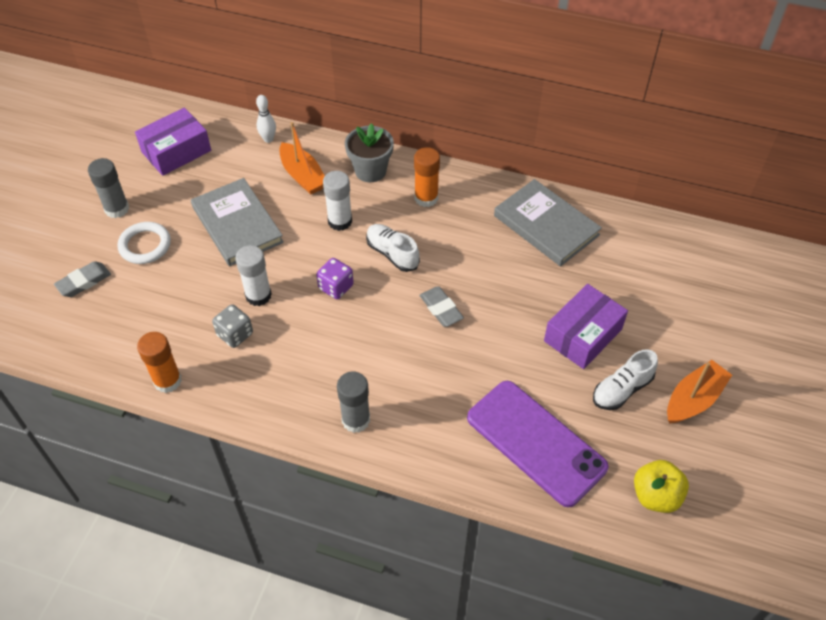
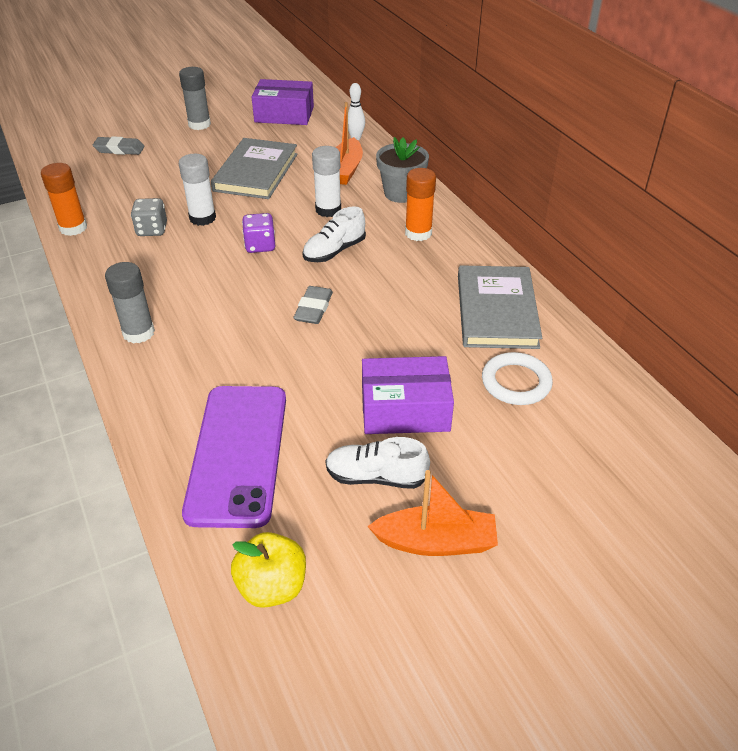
camera: 45 degrees right, 10 degrees down
white ring [117,222,171,264] -> white ring moved to [482,352,553,405]
white shoe [366,224,420,272] -> white shoe turned 135 degrees counterclockwise [303,206,366,262]

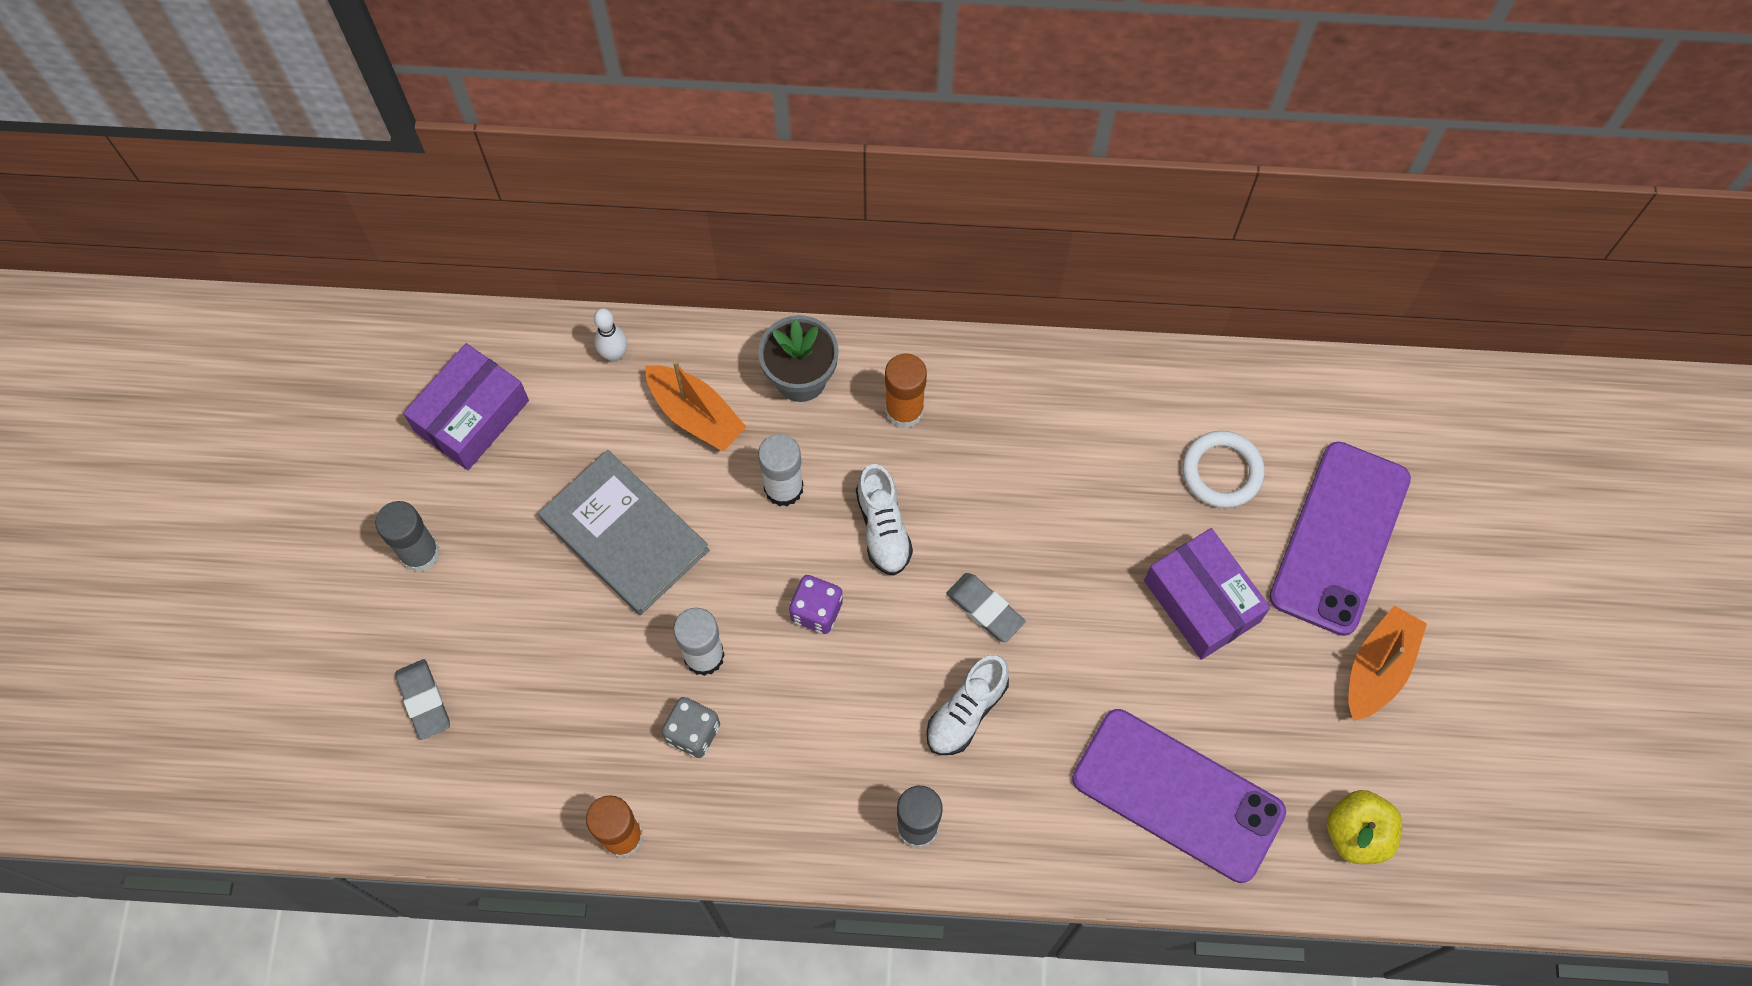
camera: 60 degrees left, 25 degrees up
grey eraser [93,136,145,155] -> grey eraser turned 60 degrees counterclockwise [395,659,450,740]
white shoe [325,437,430,489] -> white shoe moved to [926,655,1009,755]
purple box [362,356,454,434] -> purple box turned 60 degrees counterclockwise [1144,528,1270,660]
grey book [458,265,542,349] -> none
none -> purple phone [1269,441,1411,636]

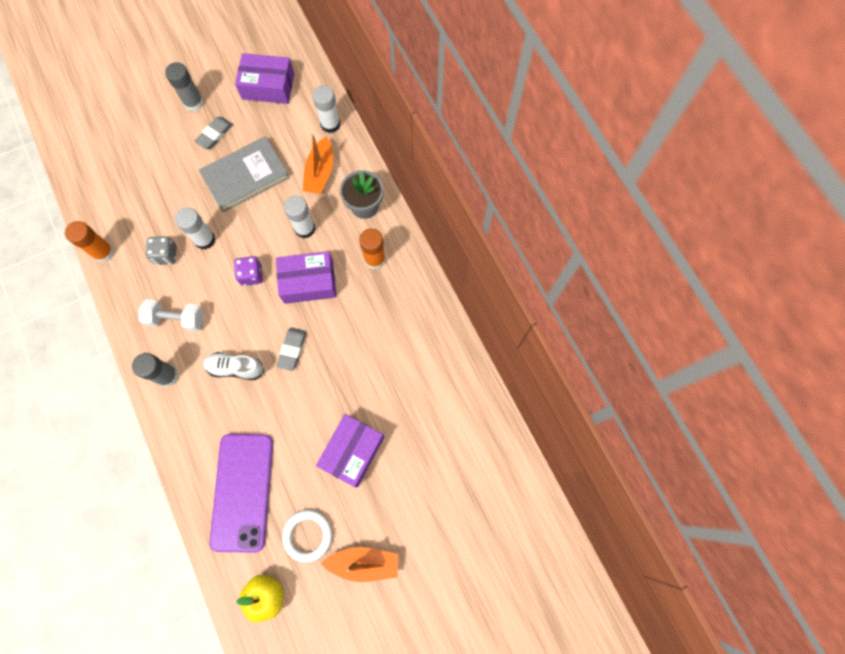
camera: 60 degrees right, 5 degrees up
grey eraser [395,659,450,740] -> grey eraser moved to [194,117,233,149]
grey book [538,450,709,615] -> grey book turned 45 degrees clockwise [199,136,290,212]
white bowling pin [594,308,627,362] -> white glue stick [312,85,340,133]
white shoe [856,464,913,576] -> purple box [276,251,336,304]
white ring [1182,431,1265,508] -> white ring moved to [282,510,332,563]
purple phone [1269,441,1411,636] -> none
none -> white dumbbell [139,299,203,332]

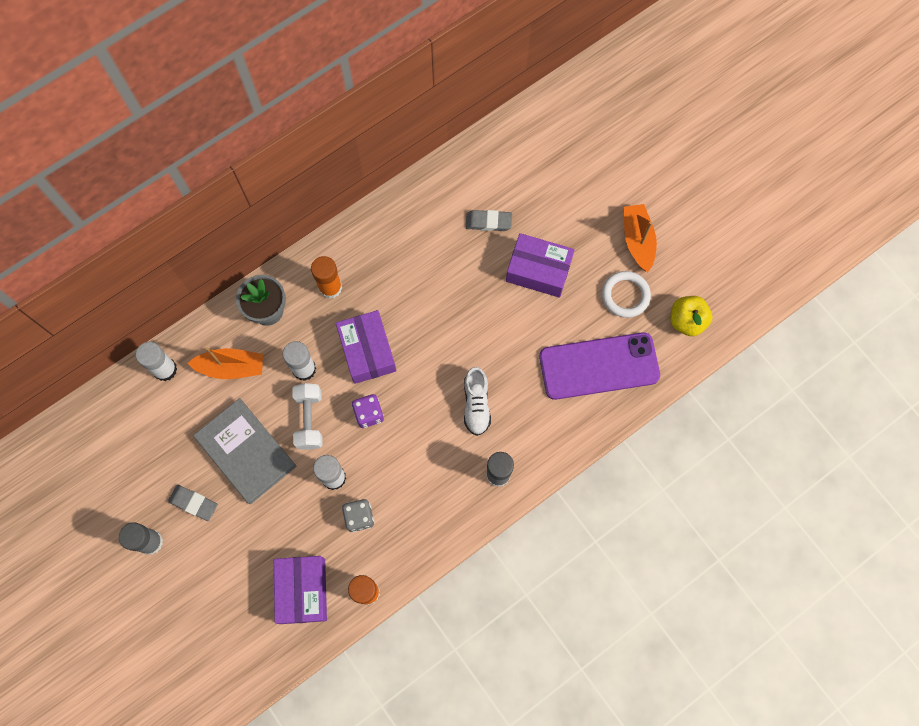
camera: 100 degrees left, 0 degrees up
white dumbbell [139,299,203,332] -> white dumbbell moved to [292,383,323,450]
purple box [235,53,294,104] -> purple box moved to [274,556,327,624]
grey eraser [277,328,306,371] -> grey eraser moved to [466,210,512,231]

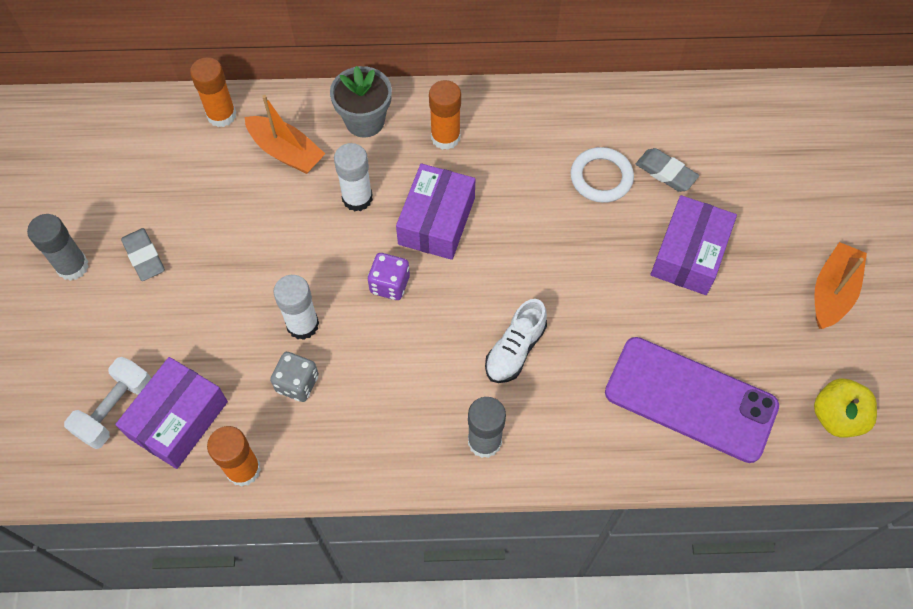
camera: 35 degrees right, 10 degrees down
white glue stick [136,342,177,381] -> orange glue stick [190,57,236,127]
grey book [193,398,296,504] -> none
white dumbbell [292,383,323,450] -> white dumbbell moved to [64,357,151,449]
purple box [506,233,575,298] -> purple box turned 60 degrees clockwise [651,195,737,295]
white ring [602,271,651,318] -> white ring moved to [570,147,634,203]

